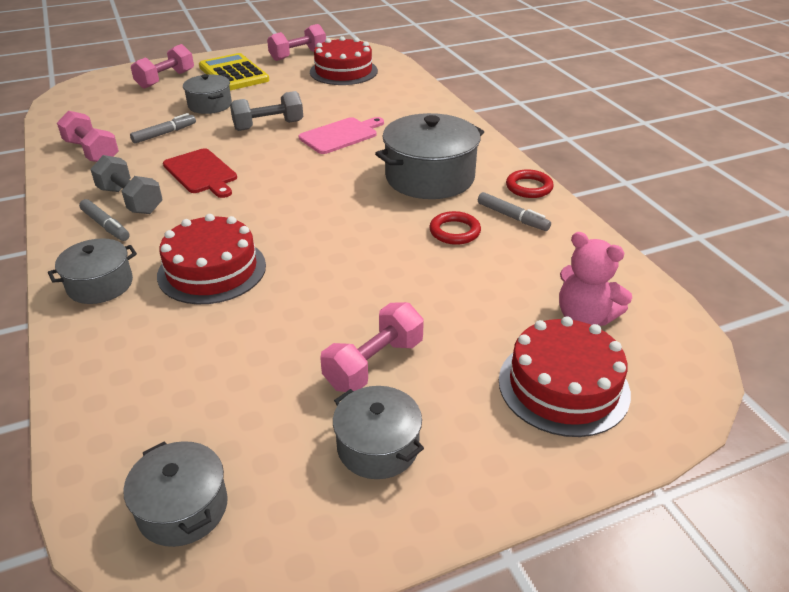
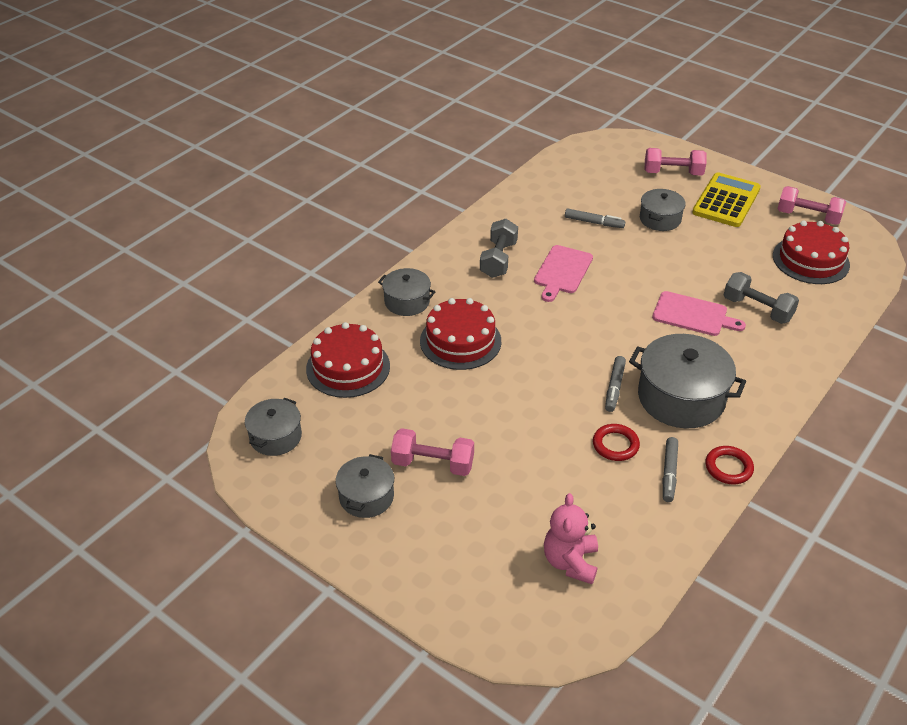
camera: 60 degrees right, 5 degrees up
pink dumbbell [57,111,119,162] -> none
grey marker [79,199,130,241] -> grey marker moved to [605,356,626,412]
red cutting board [163,148,237,198] -> pink cutting board [534,245,593,302]
grey dumbbell [230,91,303,131] -> grey dumbbell moved to [724,272,799,324]
red cake [499,317,631,437] -> red cake moved to [306,322,390,398]

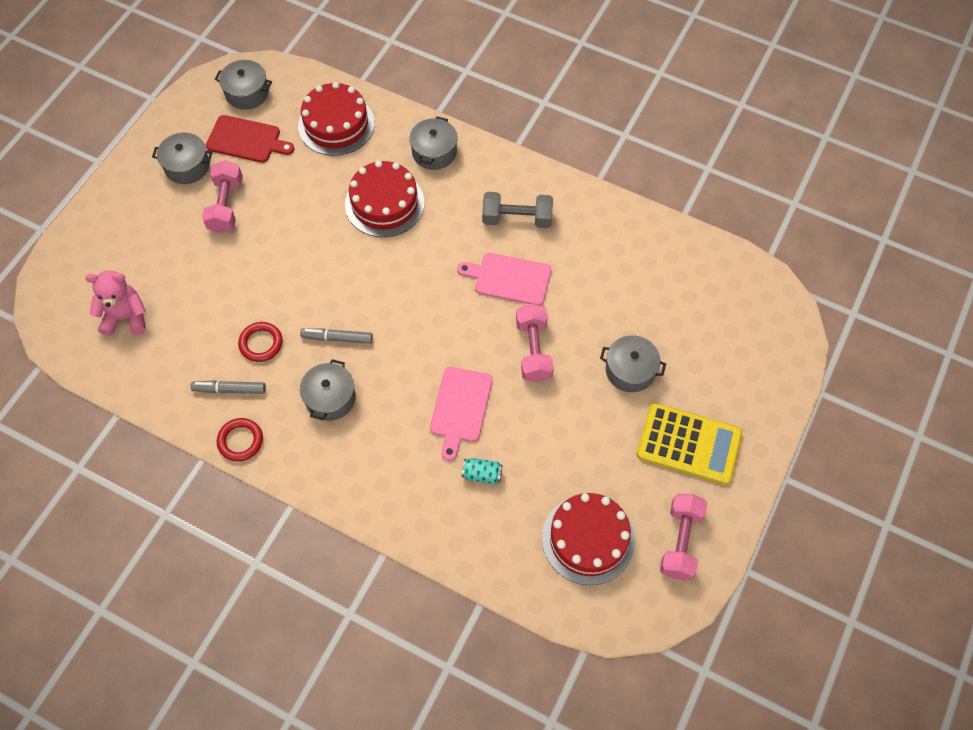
camera: 80 degrees right, 20 degrees up
grey marker [565,209,625,228] -> none
grey pot [629,334,746,428] -> grey pot [300,359,356,421], size x0.58
pink dumbbell [645,148,707,176] -> pink dumbbell moved to [516,303,554,382]
grey dumbbell [724,272,799,324] -> turquoise can [462,458,502,484]
none -> red cutting board [206,115,295,163]

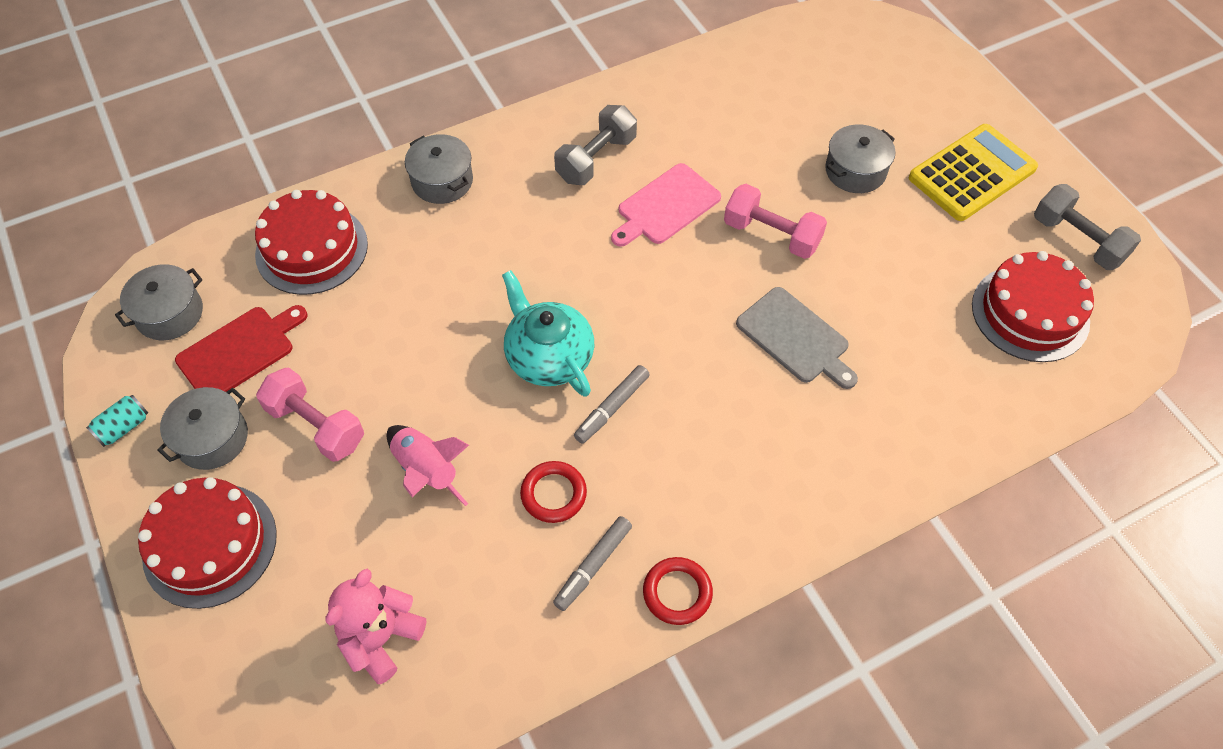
camera: 55 degrees left, 5 degrees down
grey pot [300,359,356,421] -> none
red cake [345,160,425,237] -> red cake moved to [138,477,277,609]
pink cutting board [430,367,493,461] -> grey cutting board [736,287,858,389]
turquoise can [462,458,502,484] -> turquoise can moved to [86,395,148,447]
pink dumbbell [660,494,708,581] -> grey dumbbell [1034,184,1141,270]
none -> pink rocket [387,425,469,506]
none -> turquoise teapot [502,270,594,397]

